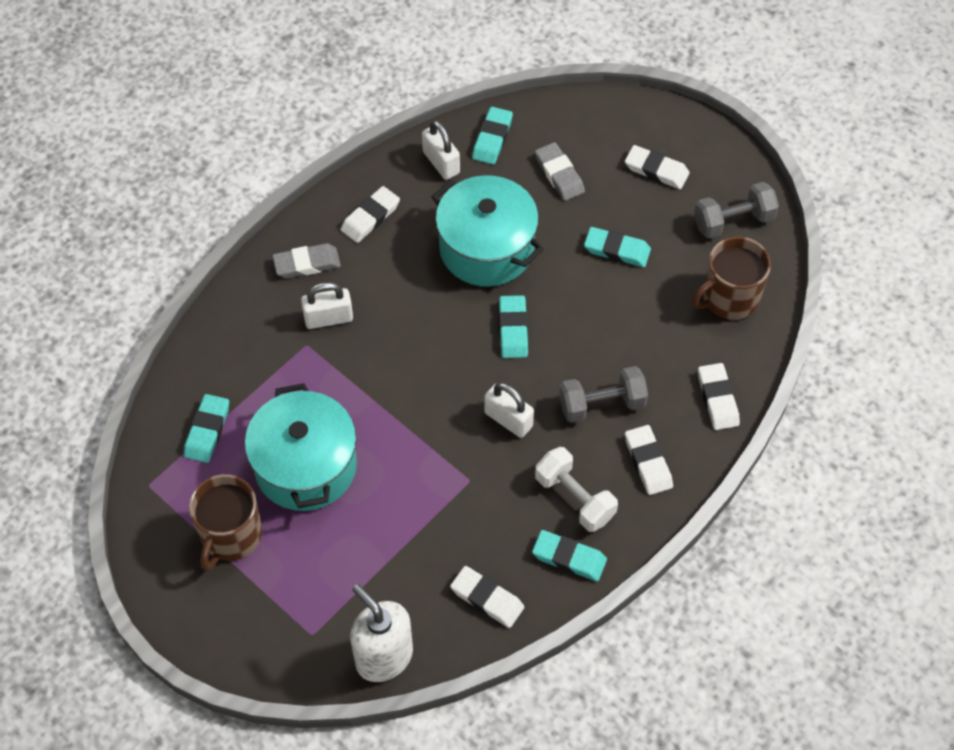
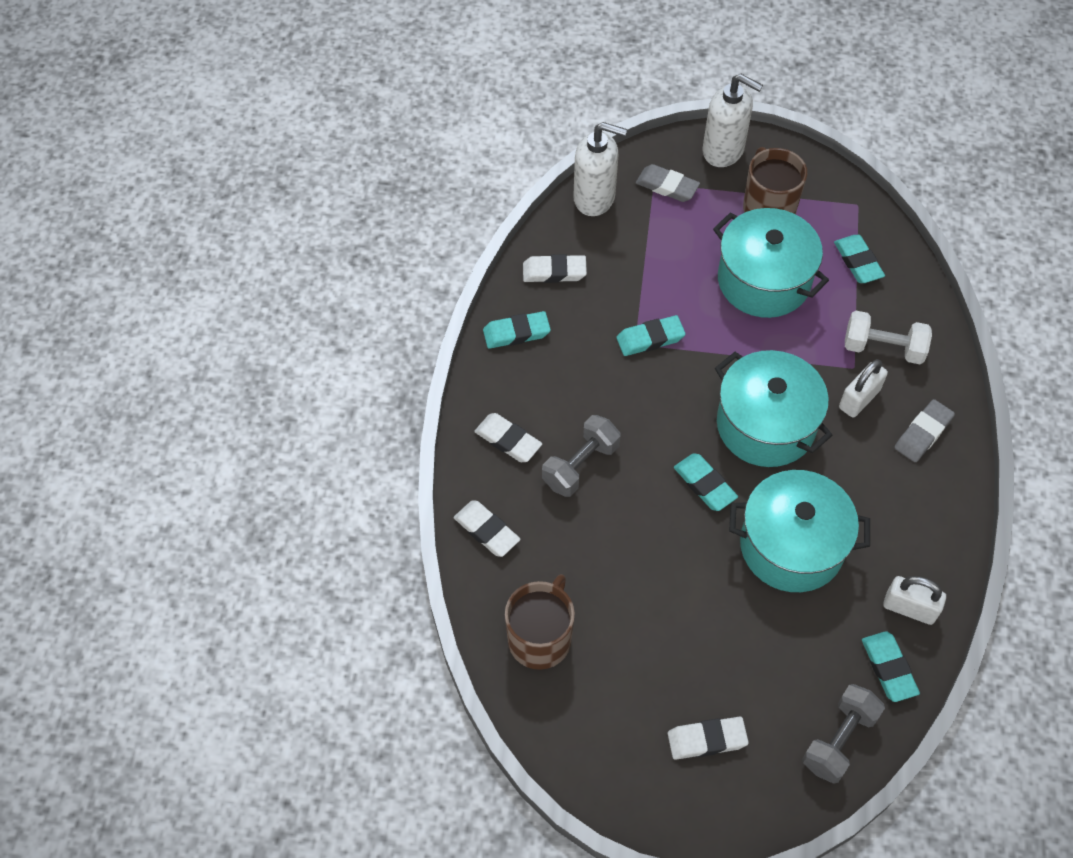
camera: 145 degrees right, 0 degrees up
white eraser [341,186,400,243] -> none
white padlock [484,382,534,438] -> none
grey eraser [535,142,585,201] -> grey eraser moved to [636,164,700,202]
white dumbbell [535,447,618,532] -> white dumbbell moved to [845,311,932,364]
turquoise eraser [584,227,651,267] -> turquoise eraser moved to [616,315,686,356]
grey dumbbell [694,182,779,238] -> grey dumbbell moved to [802,684,885,784]
none -> white soap dispenser [703,74,763,167]
none -> turquoise pot [715,350,833,467]

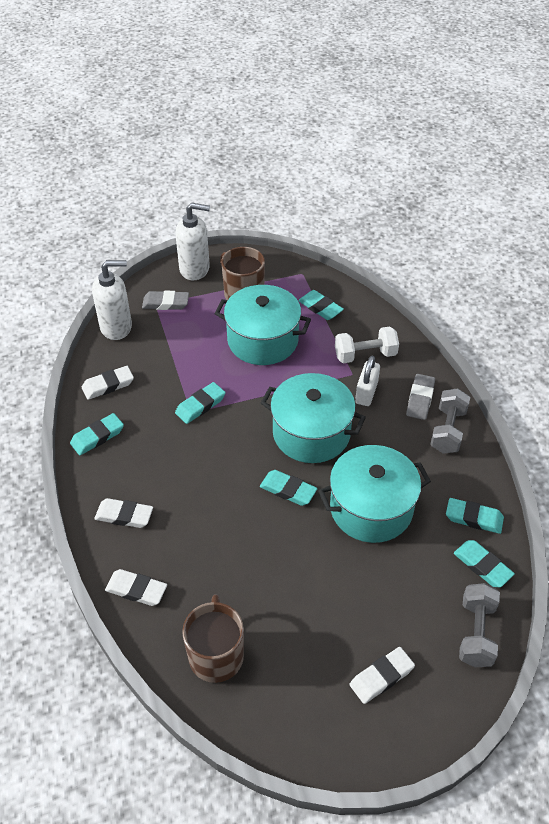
camera: 25 degrees left, 10 degrees down
grey dumbbell [542,415,621,497] -> grey dumbbell moved to [430,388,470,454]
white padlock [883,576,946,625] -> turquoise eraser [446,498,504,534]

